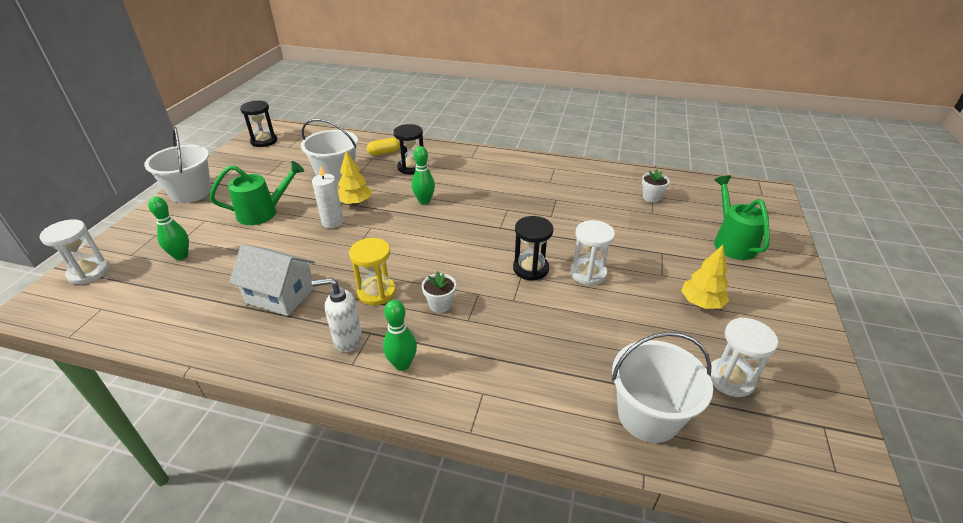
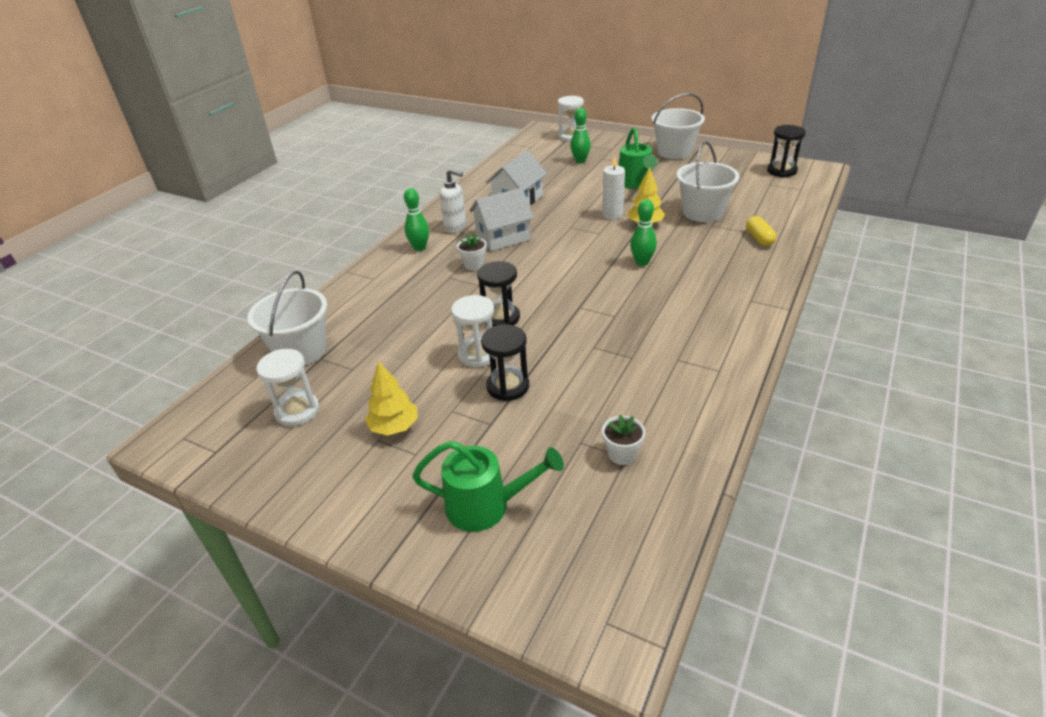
camera: 105 degrees right, 0 degrees up
white soap dispenser [312,278,362,352] -> white soap dispenser turned 105 degrees clockwise [440,169,466,232]
yellow hourglass [349,238,396,305] -> white house [470,188,534,251]
black hourglass [393,124,423,174] -> black hourglass moved to [481,325,529,401]

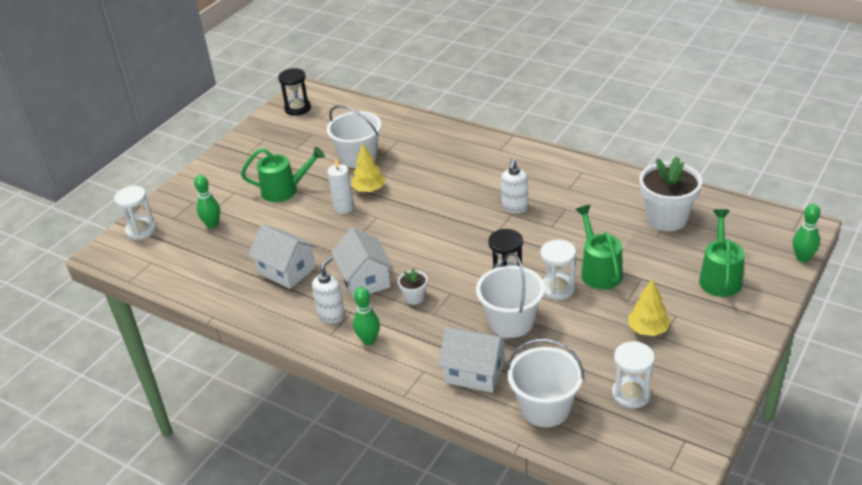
camera: 85 degrees left, 0 degrees up
black hourglass [481,325,529,401] -> green watering can [575,205,623,289]
white flower pot [602,415,645,465] -> white flower pot [639,156,702,231], size x2.15
green bowling pin [630,199,657,266] -> green bowling pin moved to [793,204,821,262]
white bucket [652,93,705,159] -> white bucket moved to [476,253,545,338]
yellow capsule [746,216,776,246] -> none
none -> white house [438,328,509,393]
none -> white soap dispenser [501,158,528,213]

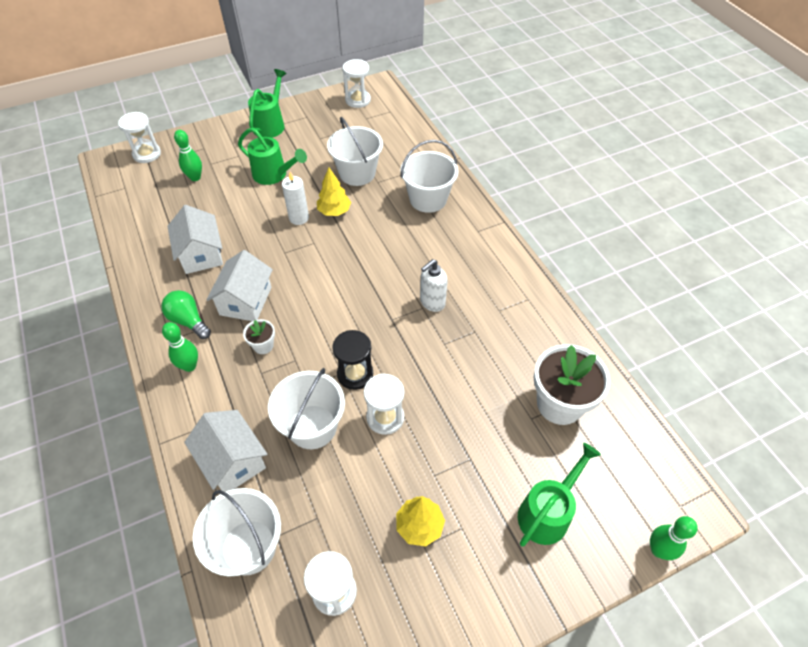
camera: 30 degrees right, 15 degrees up
black hourglass [278,68,311,116] -> white hourglass [342,59,371,108]
white soap dispenser [312,256,345,323] -> green light bulb [161,290,211,339]
green watering can [575,205,623,289] -> green watering can moved to [248,69,287,138]
none -> white bucket [400,140,459,213]

